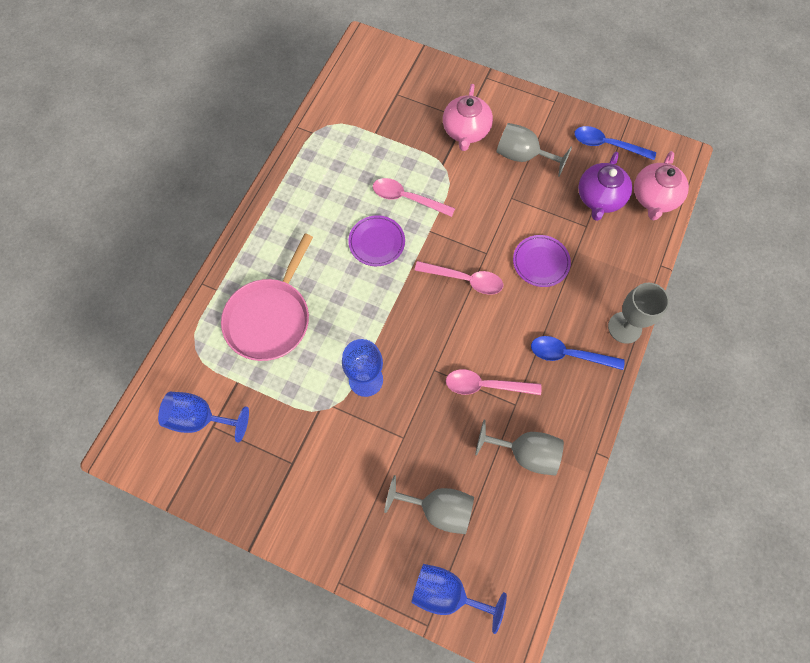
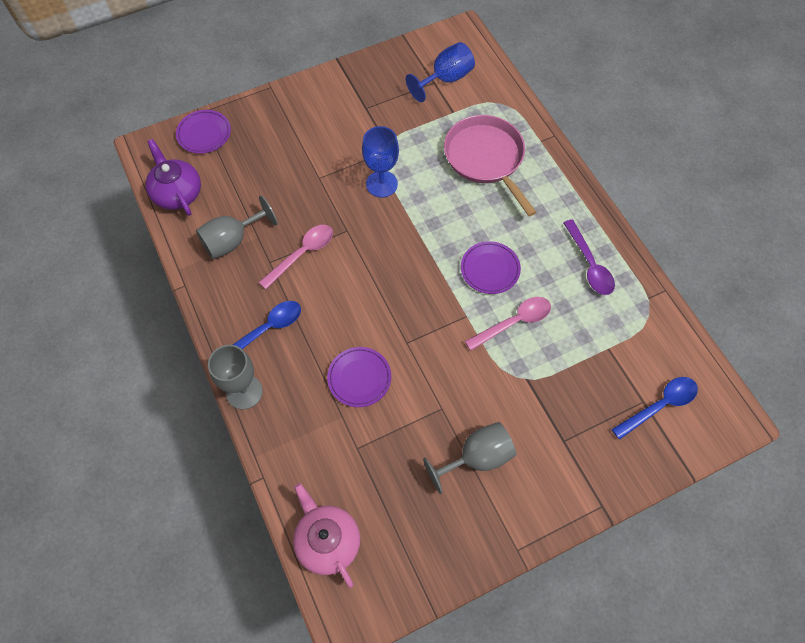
camera: 130 degrees right, 5 degrees down
grey goblet [384,475,474,534] -> none
blue goblet [411,564,507,634] -> purple plate [176,110,231,154]
pink spoon [414,261,503,295] -> none
pink teapot [443,84,493,151] -> none
blue spoon [574,126,656,160] -> blue spoon moved to [612,377,698,440]
purple teapot [578,151,632,221] -> purple teapot moved to [146,139,201,216]
none -> purple spoon [563,219,615,295]

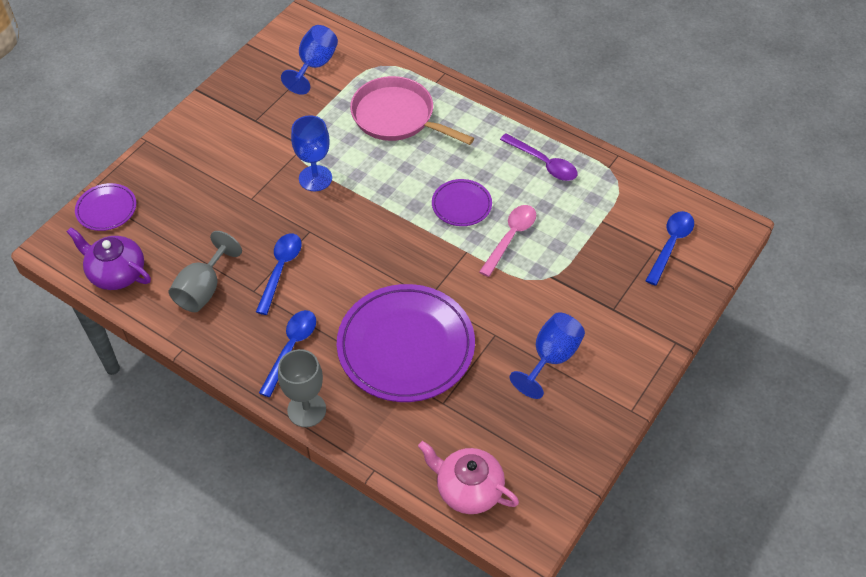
camera: 30 degrees left, 10 degrees down
pink spoon [259,225,333,289] -> blue spoon [256,233,302,315]
purple plate [327,347,391,407] -> purple plate [337,284,475,402], size x2.08
grey goblet [423,422,516,494] -> blue goblet [509,312,585,399]

